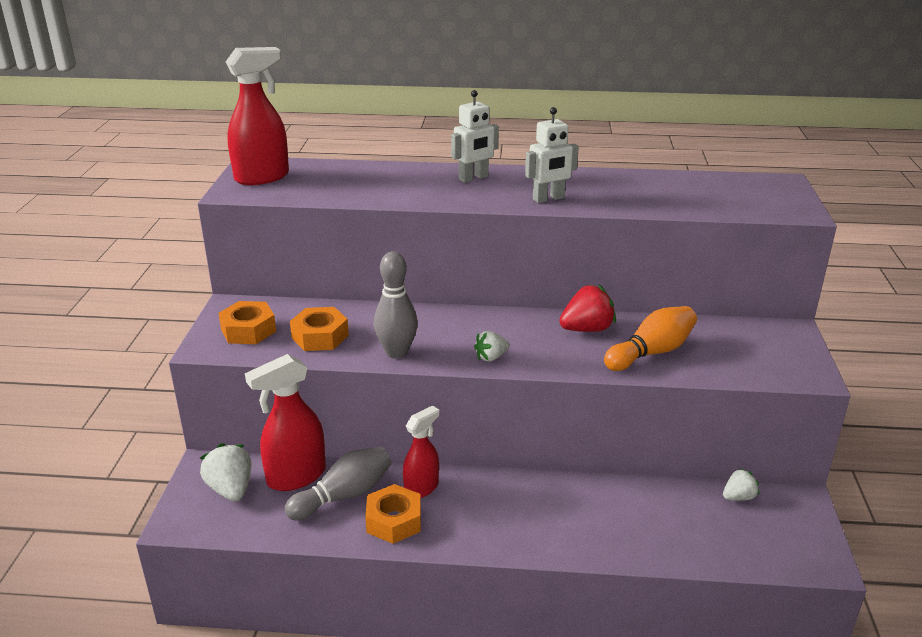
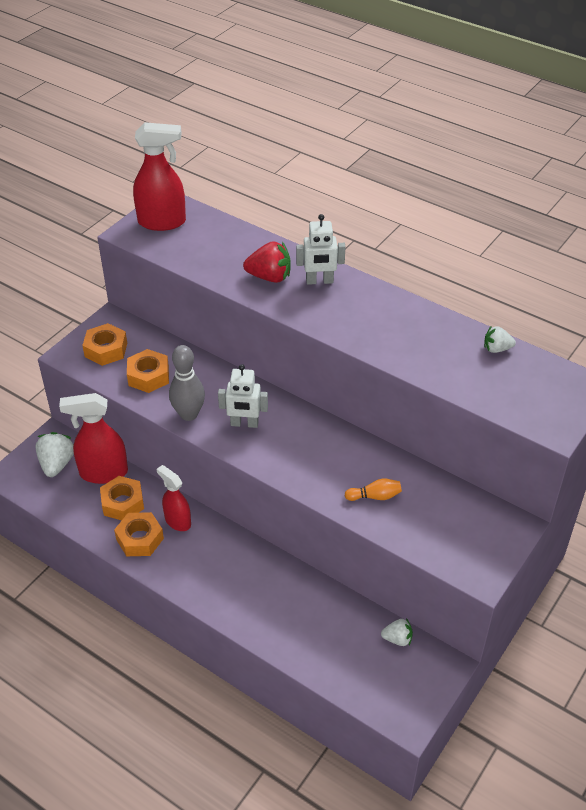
camera: 30 degrees right, 15 degrees up
grey bowling pin [285,446,392,521] -> orange nut [100,476,144,520]
red spray bottle [403,406,439,498] -> red spray bottle turned 120 degrees counterclockwise [157,465,191,531]
white strawberry [474,331,509,362] -> white strawberry moved to [484,326,516,353]
white robot [525,107,579,203] -> white robot moved to [218,364,268,428]
red strawberry [559,285,616,332] -> red strawberry moved to [243,241,291,283]
orange bowling pin [604,306,697,371] -> orange bowling pin [345,479,402,501], size x0.57

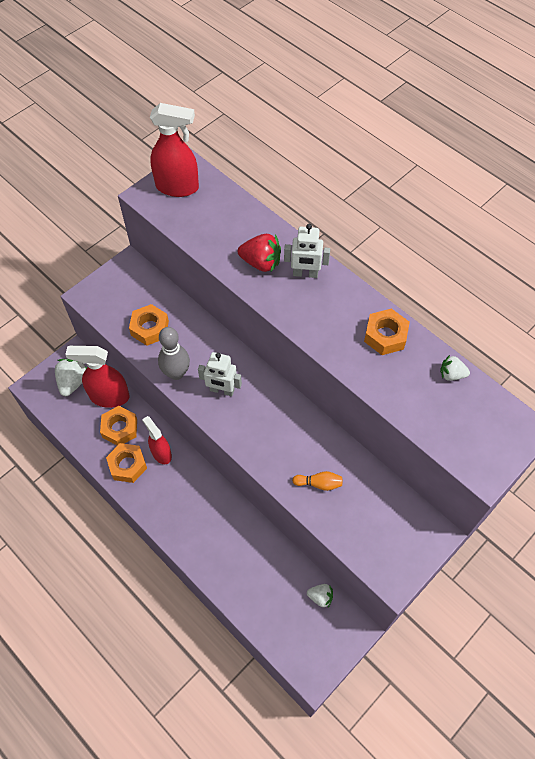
camera: 10 degrees right, 15 degrees up
orange nut [82,323,127,366] -> orange nut moved to [364,308,410,355]

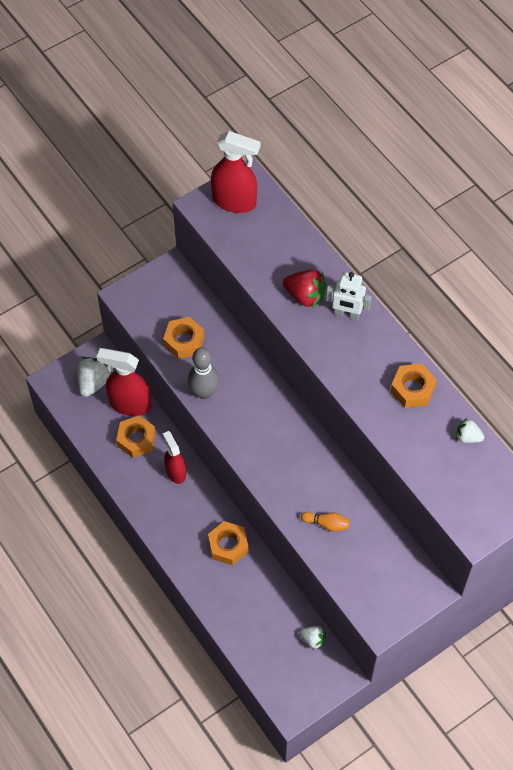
camera: 10 degrees right, 0 degrees up
orange nut [106,443,147,483] -> orange nut moved to [208,521,248,565]
white robot [198,352,242,396] -> none

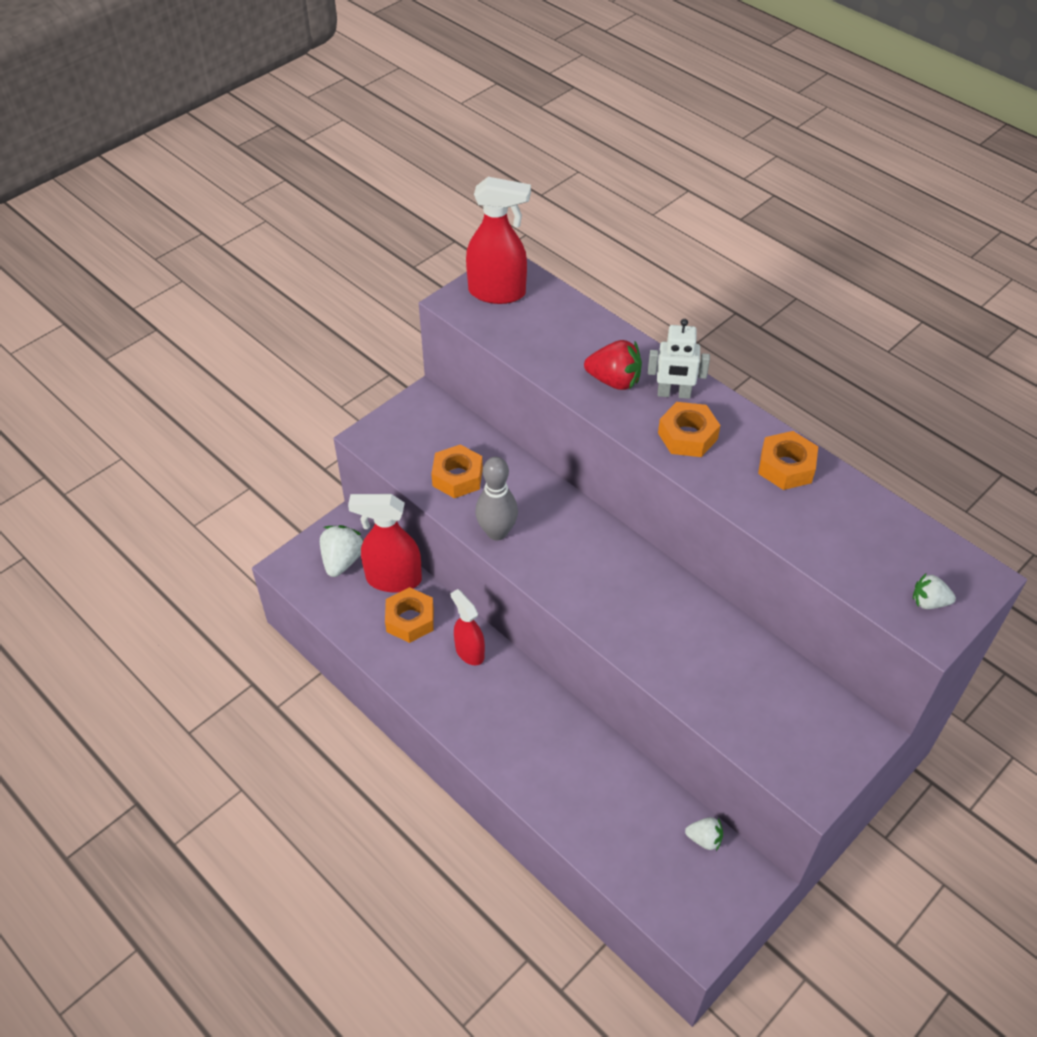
camera: 10 degrees left, 10 degrees down
orange nut [208,521,248,565] -> orange nut moved to [658,402,720,457]
orange bowling pin [301,512,350,531] -> none
white strawberry [456,418,484,443] -> white strawberry moved to [913,573,956,609]

